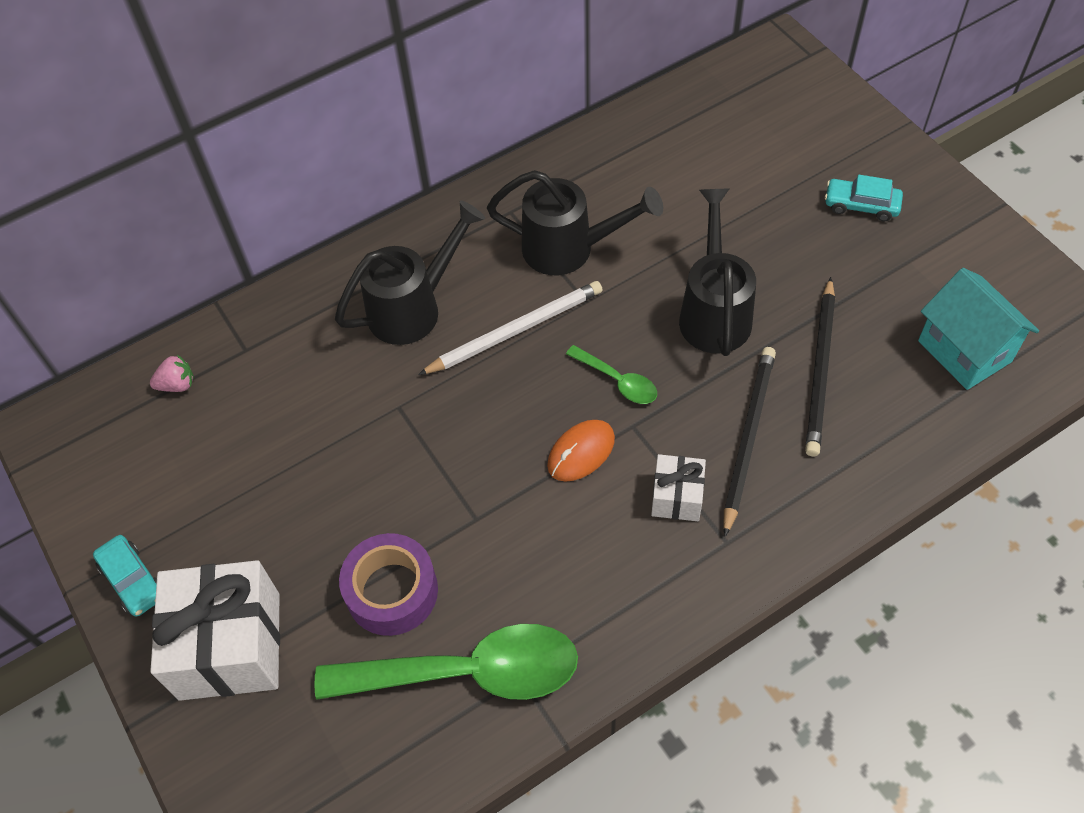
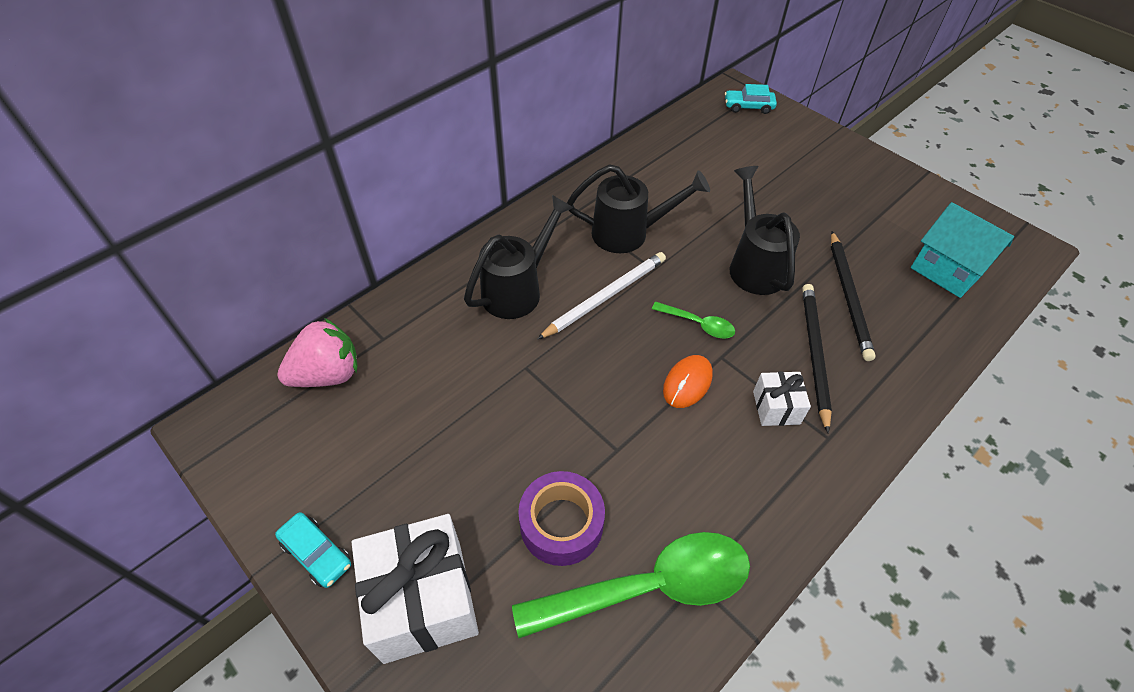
camera: 15 degrees left, 5 degrees down
pink strawberry [150,355,194,392] -> pink strawberry [277,318,357,387], size x2.03
turquoise car [825,175,903,221] -> turquoise car moved to [725,84,777,114]

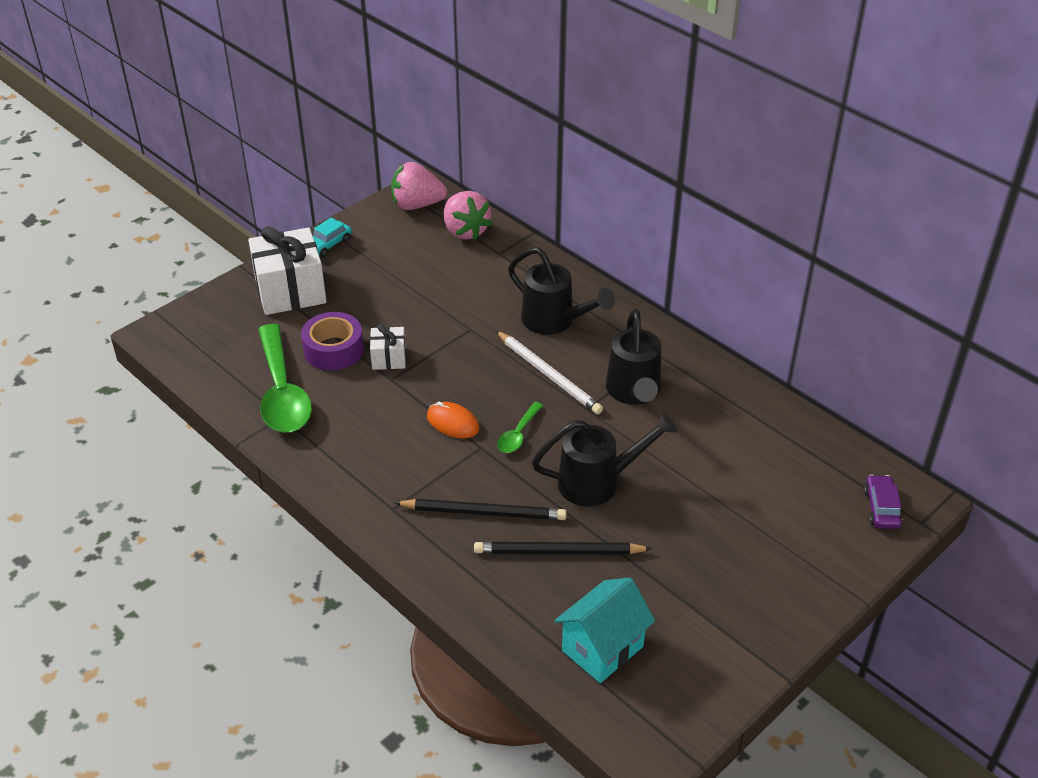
camera: 90 degrees right, 10 degrees down
turquoise car [725,84,777,114] -> purple car [864,475,903,529]
white gift [753,371,811,426] -> white gift moved to [370,324,406,370]
none -> pink strawberry [391,162,447,210]

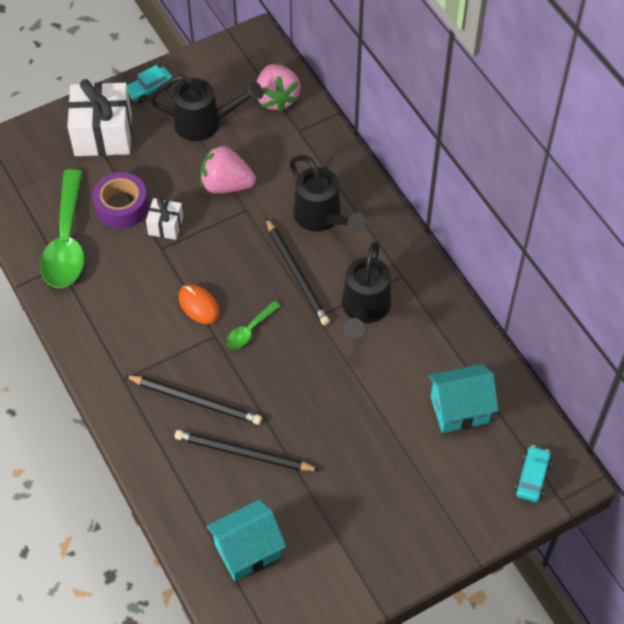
camera: 15 degrees right, 15 degrees up
pink strawberry [391,162,447,210] -> pink strawberry moved to [200,145,256,193]
white pencil [496,331,603,414] -> black pencil [266,218,330,326]
black watering can [532,412,678,507] -> black watering can moved to [150,75,263,141]
purple car [864,475,903,529] -> turquoise car [515,445,551,502]
none -> turquoise house [428,364,499,433]

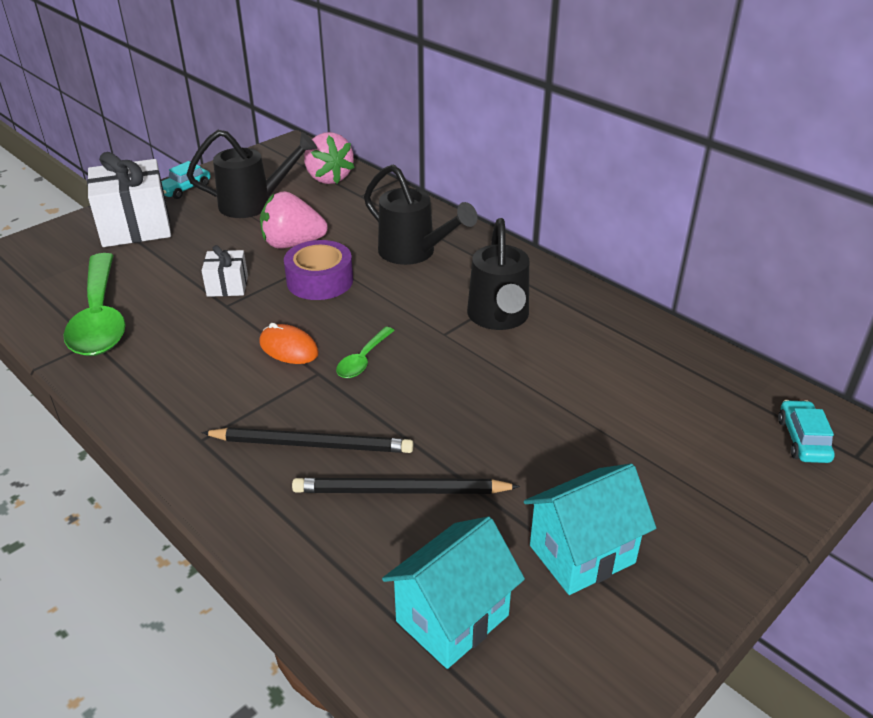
camera: 15 degrees left, 20 degrees down
purple tape [92,172,148,229] -> purple tape moved to [284,240,353,300]
black pencil [266,218,330,326] -> none
turquoise house [428,364,499,433] -> turquoise house moved to [524,463,656,595]

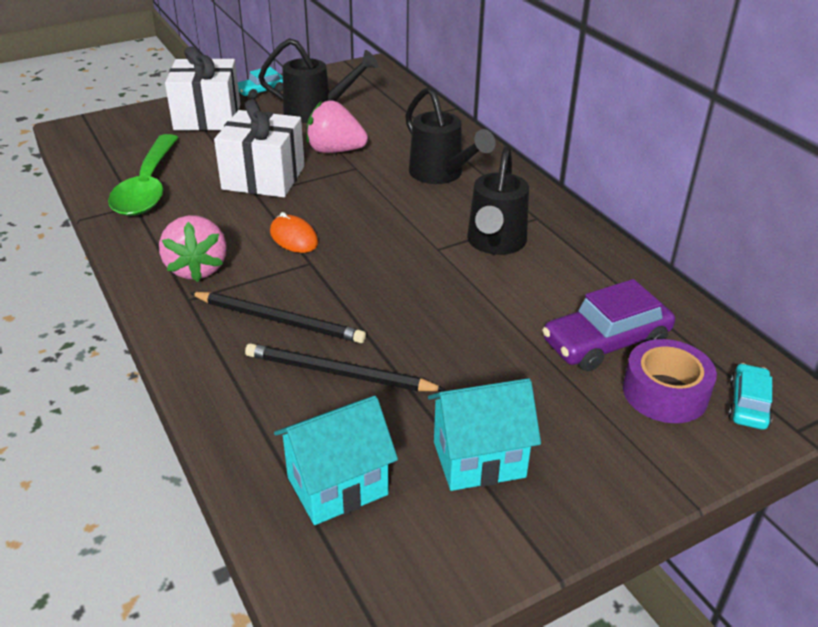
camera: 15 degrees right, 0 degrees up
white gift [202,245,248,297] -> white gift [214,99,305,197], size x1.97
purple tape [284,240,353,300] -> purple tape moved to [623,339,717,423]
pink strawberry [304,132,355,184] -> pink strawberry moved to [159,215,226,282]
green spoon [336,327,395,378] -> none
none -> purple car [542,279,675,371]

